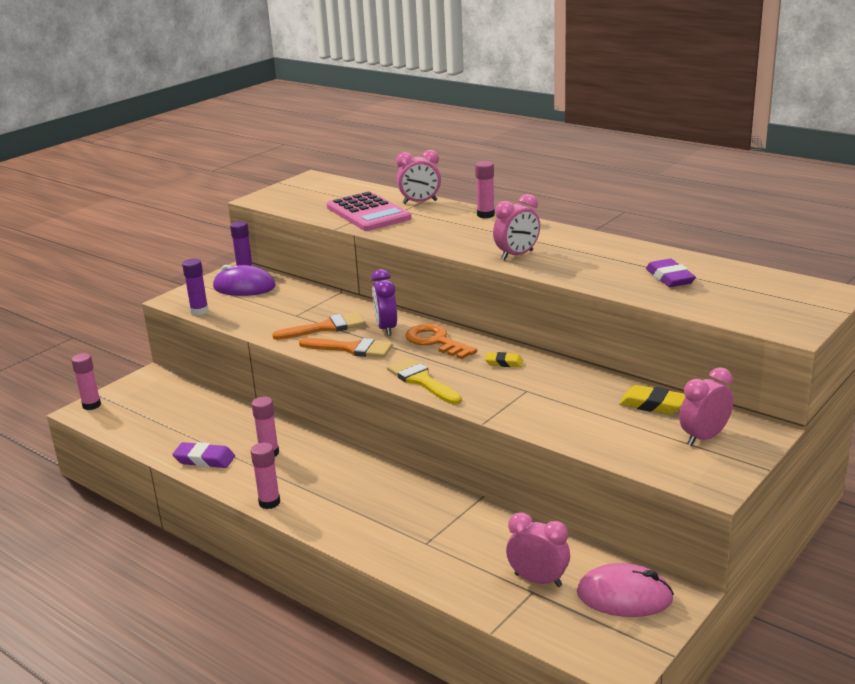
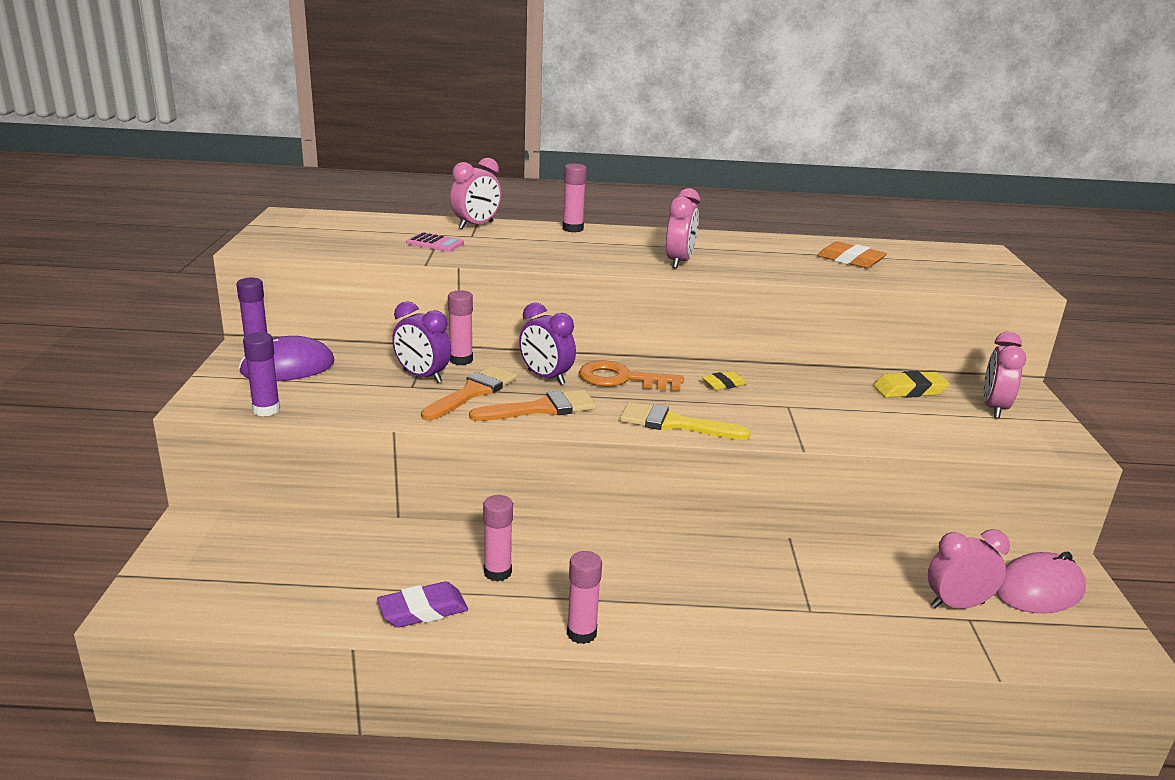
camera: 40 degrees left, 0 degrees up
pink glue stick [71,353,101,410] -> pink glue stick moved to [448,290,473,365]
pink calculator [327,191,411,231] -> pink calculator [406,232,464,252], size x0.45
purple eraser [646,259,696,287] -> orange eraser [817,241,887,268]
none -> purple clock [392,301,451,383]

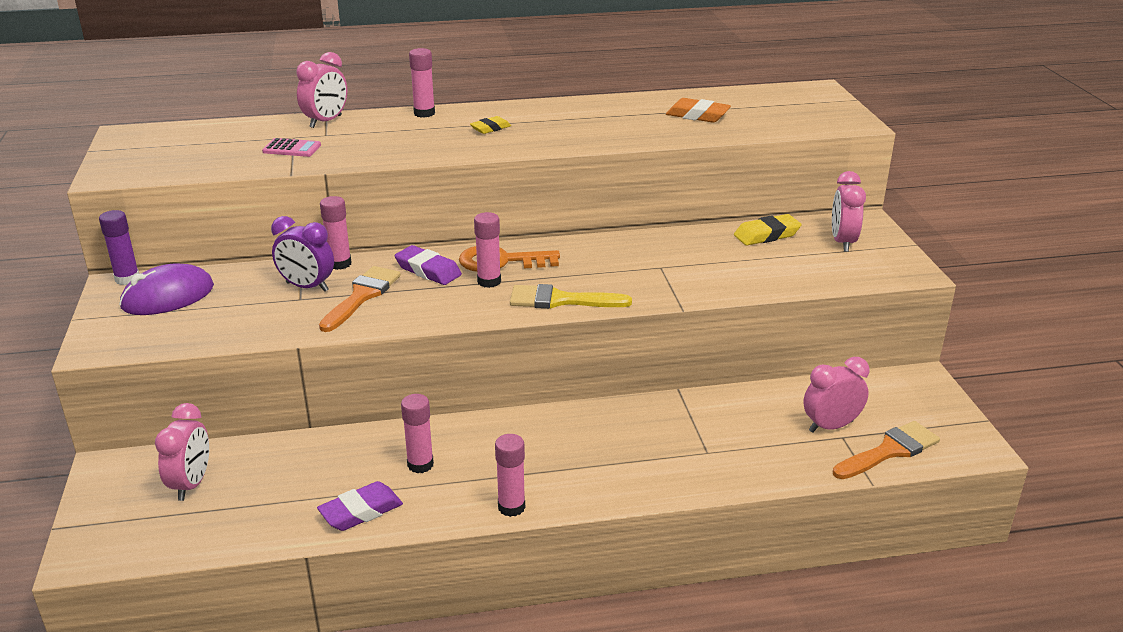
camera: 10 degrees left, 5 degrees up
purple glue stick [243,332,280,416] -> none
orange brush [469,390,596,421] -> orange brush moved to [833,421,940,479]
purple clock [519,302,576,385] -> purple eraser [395,245,462,285]
pink clock [666,188,700,269] -> pink clock moved to [155,403,209,501]
yellow eraser [702,371,746,390] -> yellow eraser moved to [470,116,511,134]
pink mouse [996,552,1086,613] -> none
none -> pink glue stick [474,212,501,288]

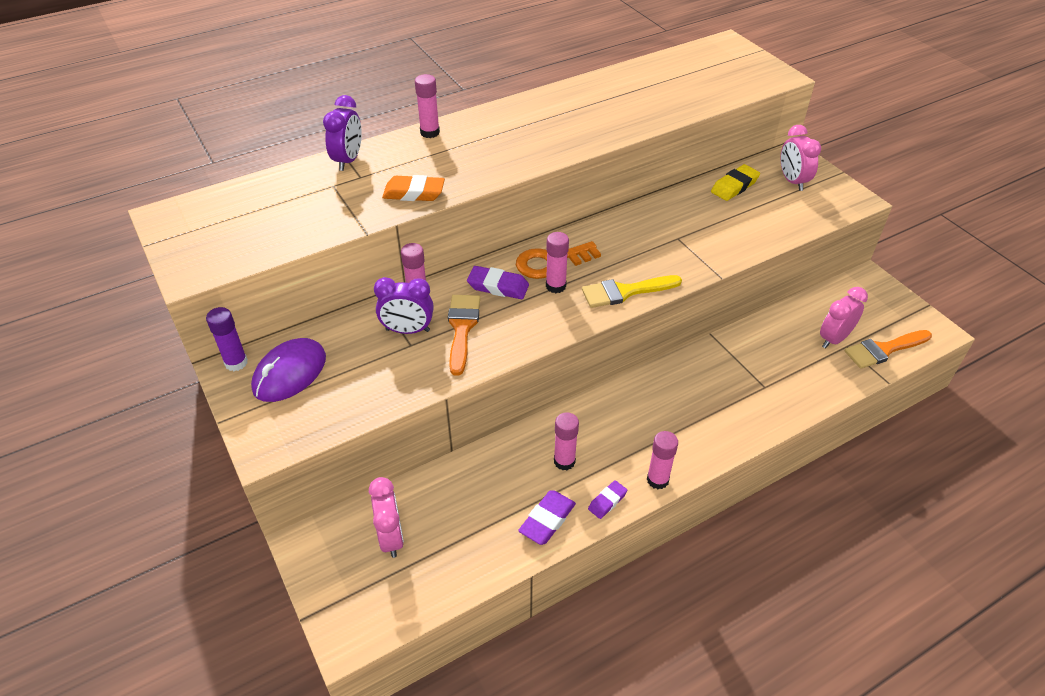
camera: 20 degrees left, 15 degrees up
pink calculator [262,138,321,157] -> none
pink clock [296,52,347,128] -> purple clock [323,95,362,171]
yellow eraser [470,116,511,134] -> none
orange eraser [666,98,731,123] -> orange eraser moved to [382,175,445,201]
orange brush [833,421,940,479] -> orange brush turned 150 degrees counterclockwise [845,330,932,369]
none -> purple eraser [588,480,627,519]

